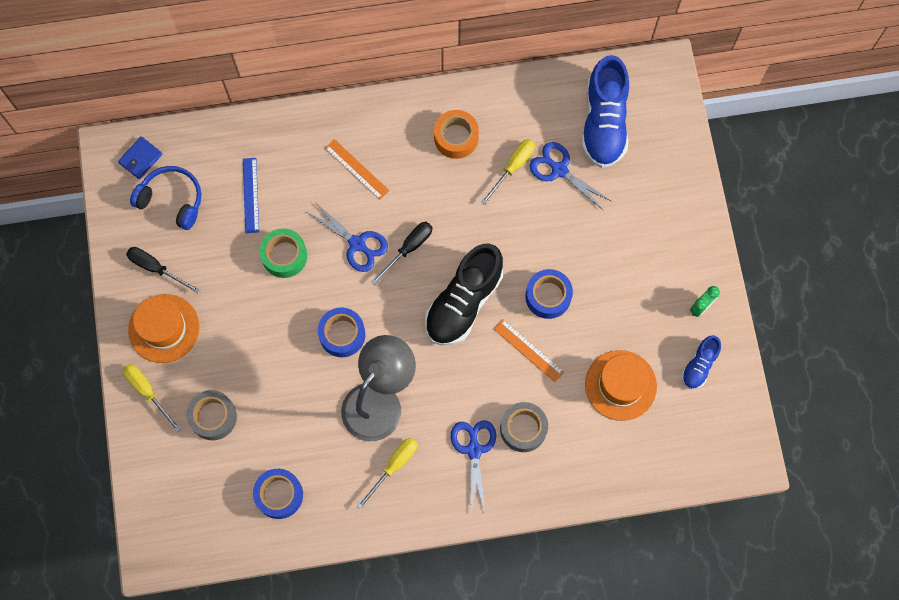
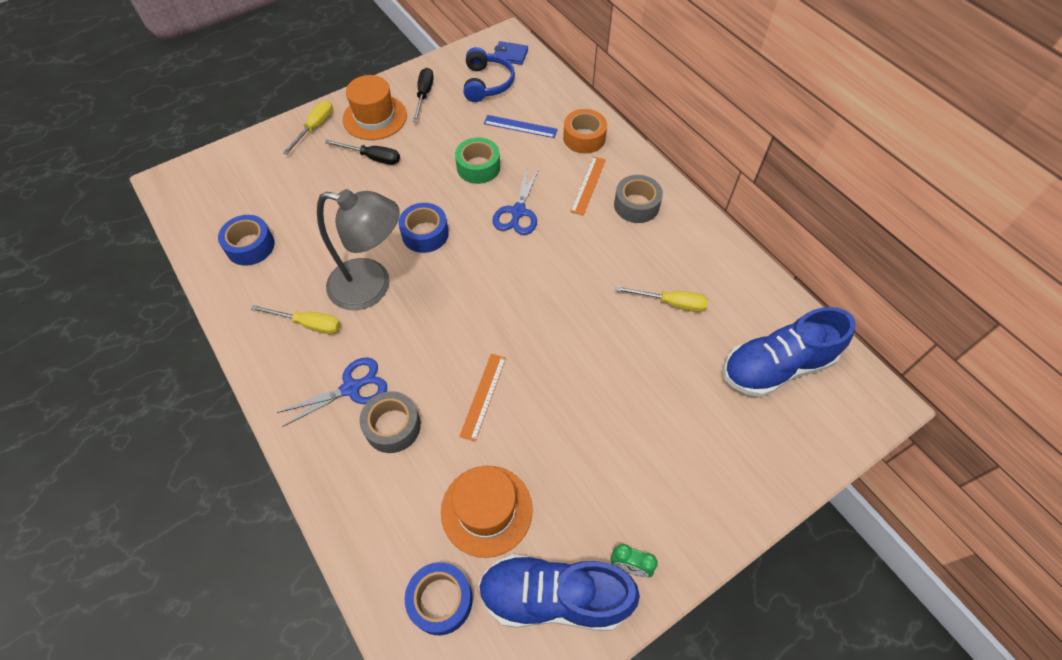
camera: 65 degrees right, 15 degrees down
grey tape [186,390,237,440] -> grey tape moved to [614,175,663,223]
blue ruler [243,158,259,233] -> blue ruler turned 45 degrees clockwise [484,115,558,138]
black screwdriver [371,222,432,285] -> black screwdriver moved to [325,140,400,165]
black shoe [425,243,503,346] -> none
orange tape [434,110,479,159] -> orange tape moved to [563,109,607,153]
blue tape [525,269,573,319] -> blue tape moved to [405,562,473,635]
blue scissors [529,142,611,211] -> none
blue shoe [682,335,721,389] -> blue shoe [478,554,640,631], size x1.94

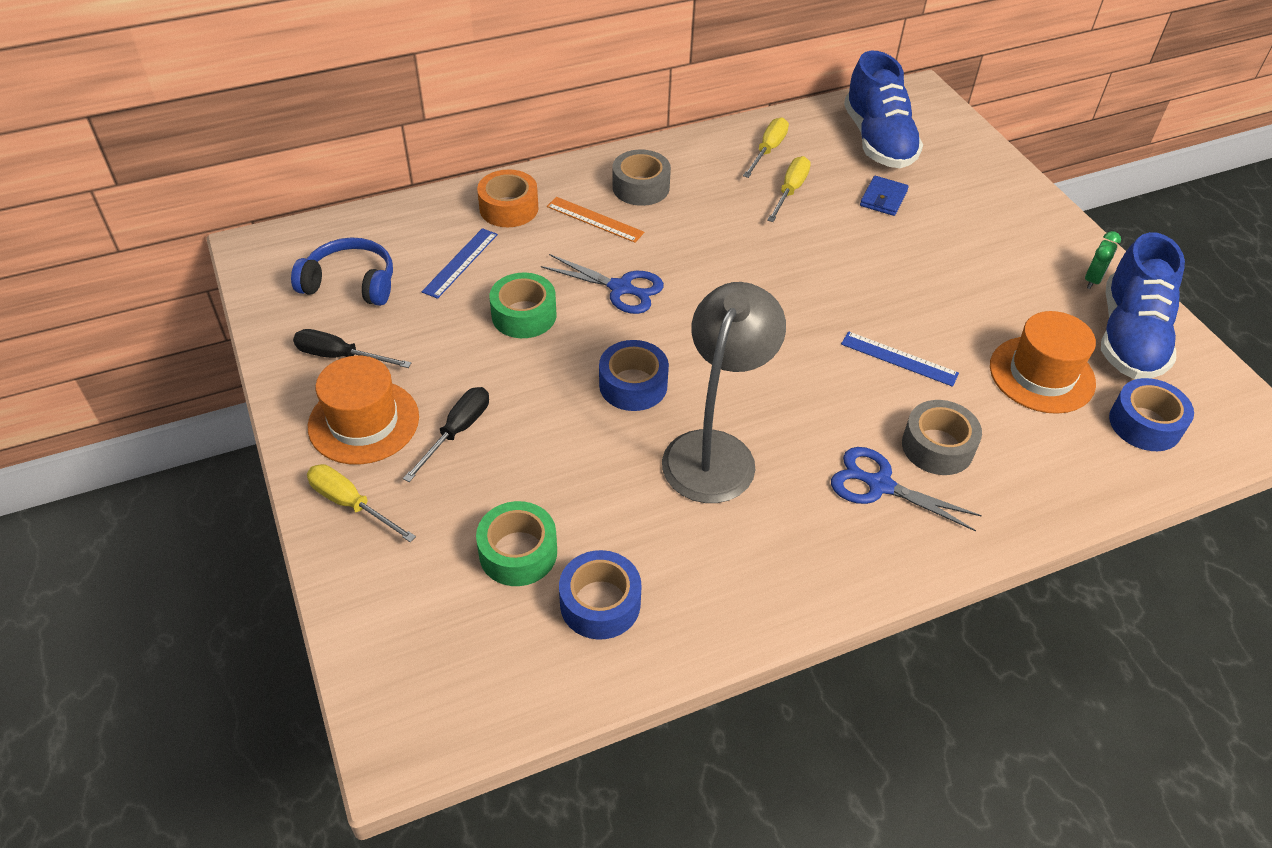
camera: 80 degrees left, 10 degrees down
yellow screwdriver [251,305,341,334] -> yellow screwdriver moved to [743,117,789,178]
blue scissors [277,358,387,427] -> blue scissors turned 45 degrees counterclockwise [831,447,982,531]
orange ruler [459,354,506,442] -> blue ruler [841,331,959,387]
blue wallet [494,41,528,65] -> blue wallet moved to [860,176,909,216]
none -> green tape [476,501,557,586]

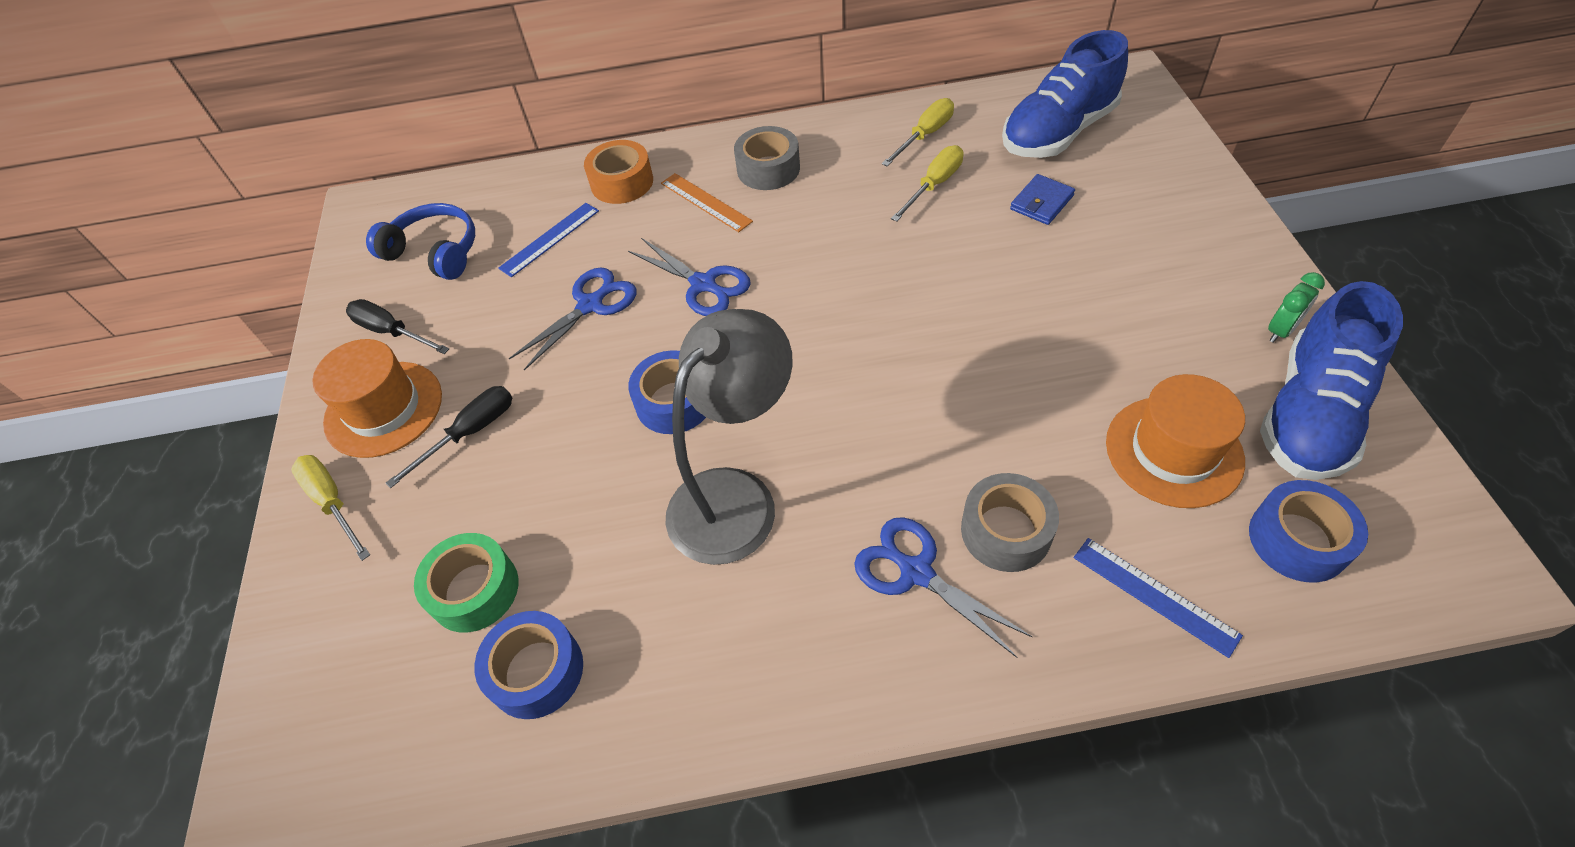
camera: 20 degrees right, 5 degrees up
green tape [489,273,556,338] -> blue scissors [509,267,637,370]
blue ruler [841,331,959,387] -> blue ruler moved to [1074,538,1243,658]
blue shoe [844,51,923,168] -> blue shoe turned 45 degrees clockwise [1002,30,1128,158]

